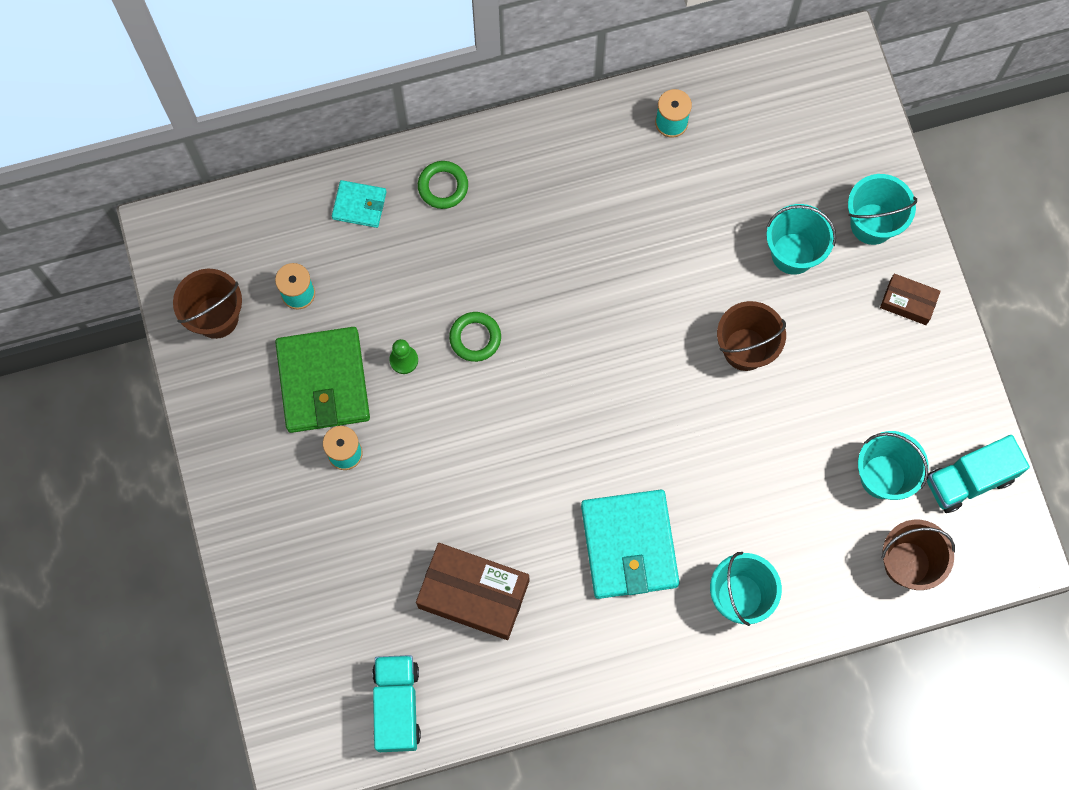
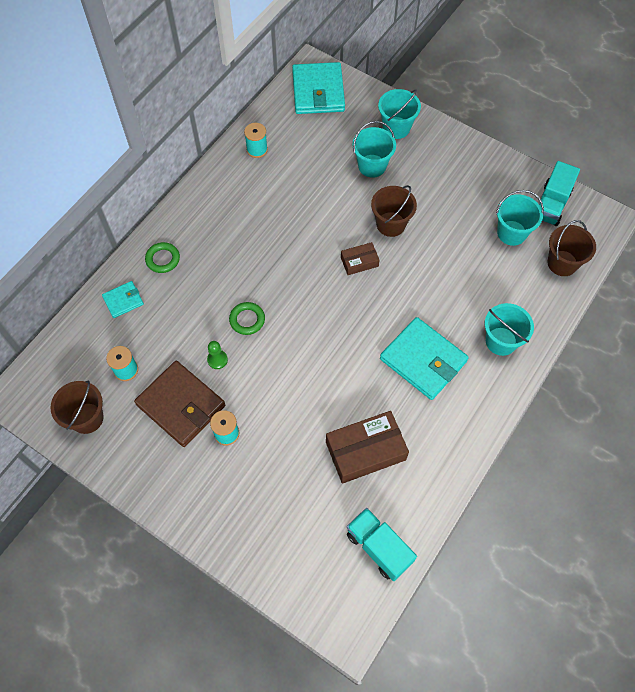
camera: 40 degrees left, 10 degrees down
green wallet [275,327,370,433] -> brown wallet [134,361,225,447]
brown box [880,274,941,325] -> brown box moved to [341,242,380,275]
none -> turquoise wallet [292,62,345,114]

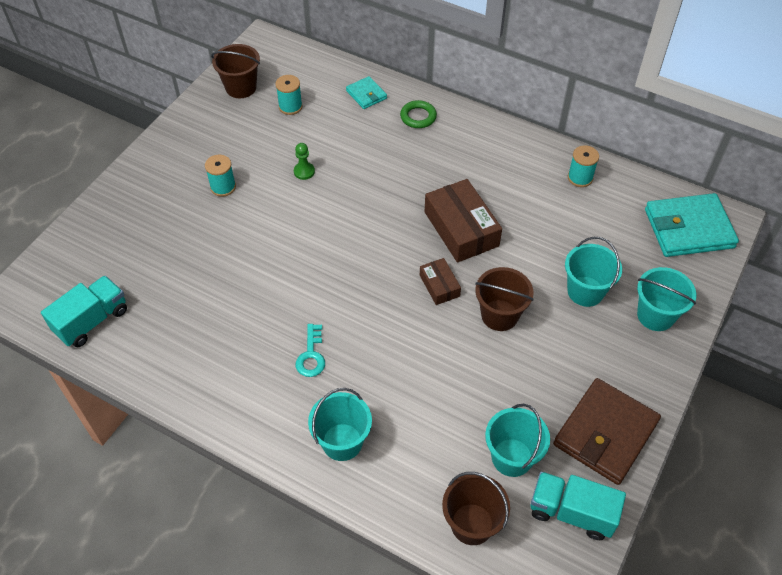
camera: 85 degrees right, 10 degrees down
brown wallet [134,361,225,447] -> brown wallet moved to [553,378,661,485]
green ring [229,302,265,335] -> none
brown box [326,411,409,484] -> brown box moved to [424,179,502,263]
turquoise wallet [380,317,469,400] -> turquoise key [296,324,325,377]

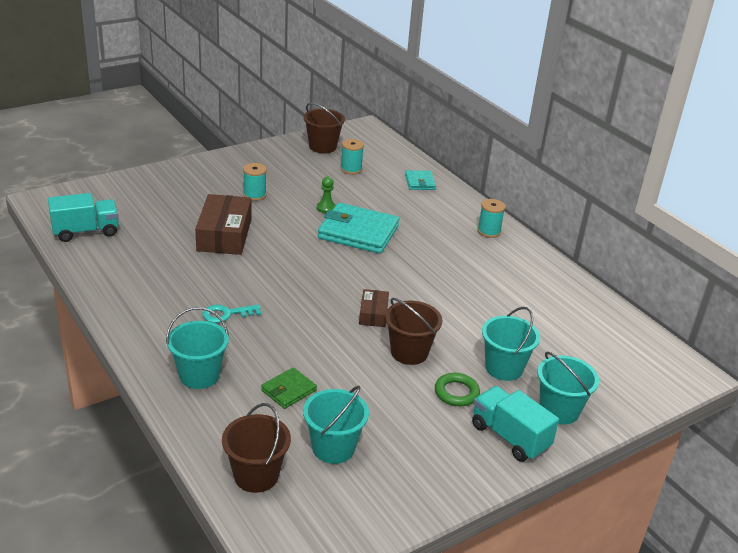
camera: 25 degrees right, 20 degrees down
turquoise key [296,324,325,377] -> turquoise key turned 45 degrees clockwise [202,305,261,323]
green ring [400,100,437,128] -> green ring moved to [435,373,480,406]
brown box [424,179,502,263] -> brown box moved to [195,194,251,255]
turquoise truck [531,472,626,540] -> turquoise truck moved to [472,386,559,462]
brown wallet [553,378,661,485] -> none
turquoise spool [568,145,599,187] -> turquoise spool moved to [477,199,506,238]
turquoise wallet [645,193,739,257] -> turquoise wallet moved to [318,203,399,254]
none -> green wallet [261,367,317,409]

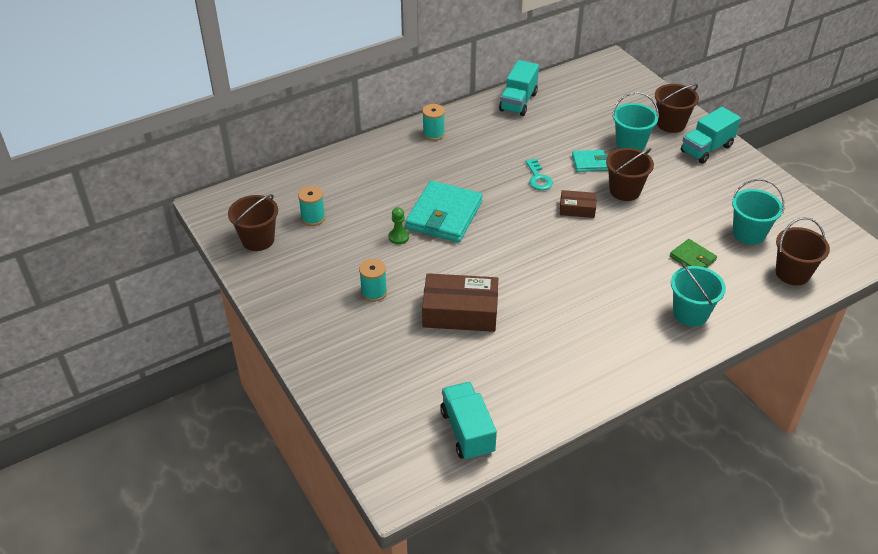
camera: 85 degrees left, 10 degrees up
turquoise key [202,305,261,323] -> turquoise key moved to [525,158,553,190]
turquoise wallet [405,170,436,190] -> turquoise wallet moved to [572,150,608,172]
green ring [435,373,480,406] -> none
turquoise bucket [537,352,599,425] -> brown bucket [655,84,699,133]
none -> turquoise truck [499,60,539,116]

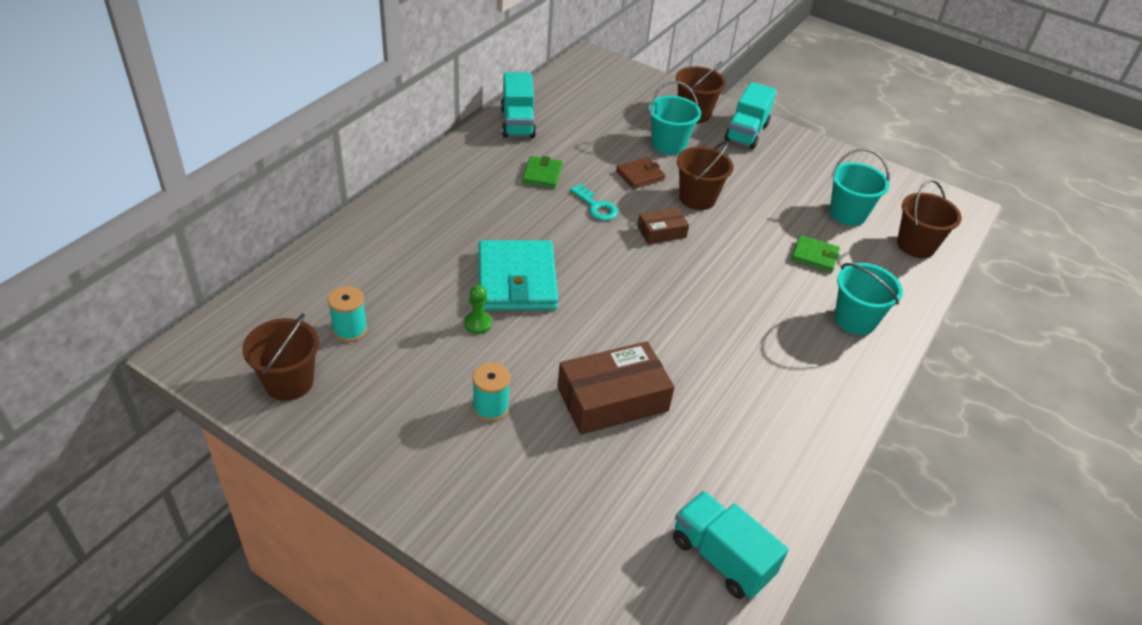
camera: 30 degrees left, 0 degrees up
turquoise spool [422,104,445,141] -> none
turquoise wallet [572,150,608,172] -> brown wallet [616,157,666,189]
none -> green wallet [522,156,562,189]

